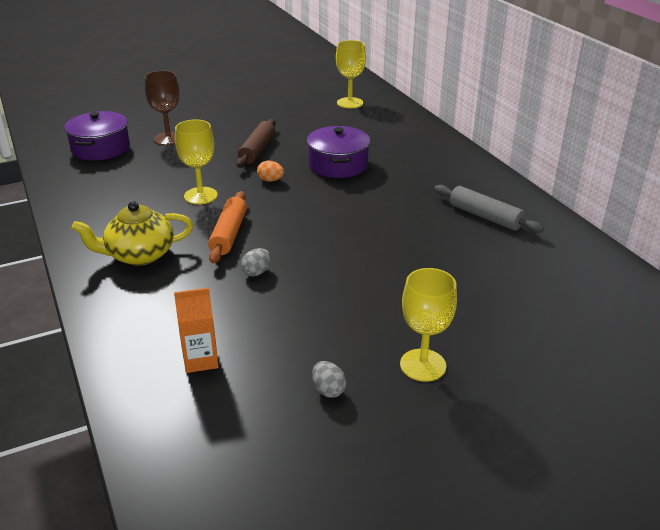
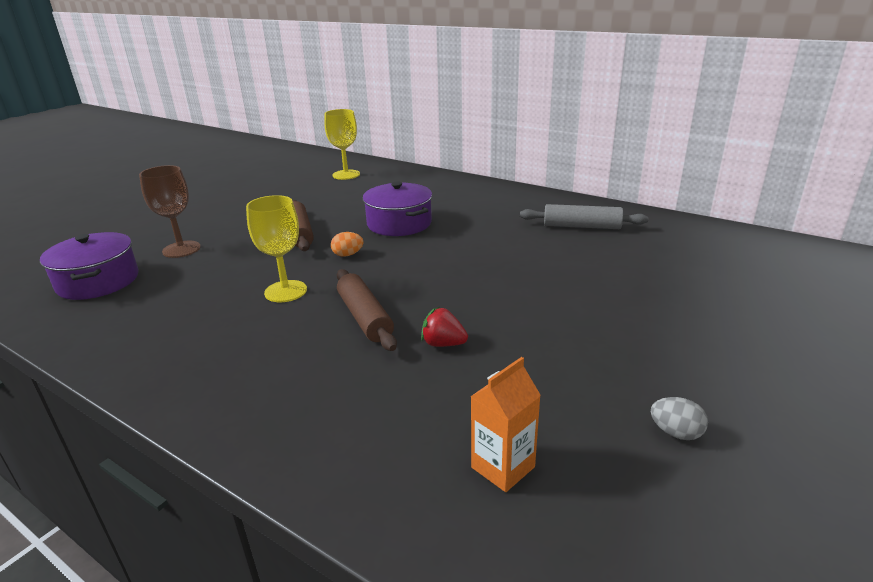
camera: 30 degrees left, 5 degrees down
yellow teapot [72,201,193,265] -> none
orange rolling pin [208,191,247,264] -> brown rolling pin [337,269,397,351]
grey egg [241,248,271,276] -> red strawberry [421,307,468,347]
yellow goblet [400,268,457,382] -> none

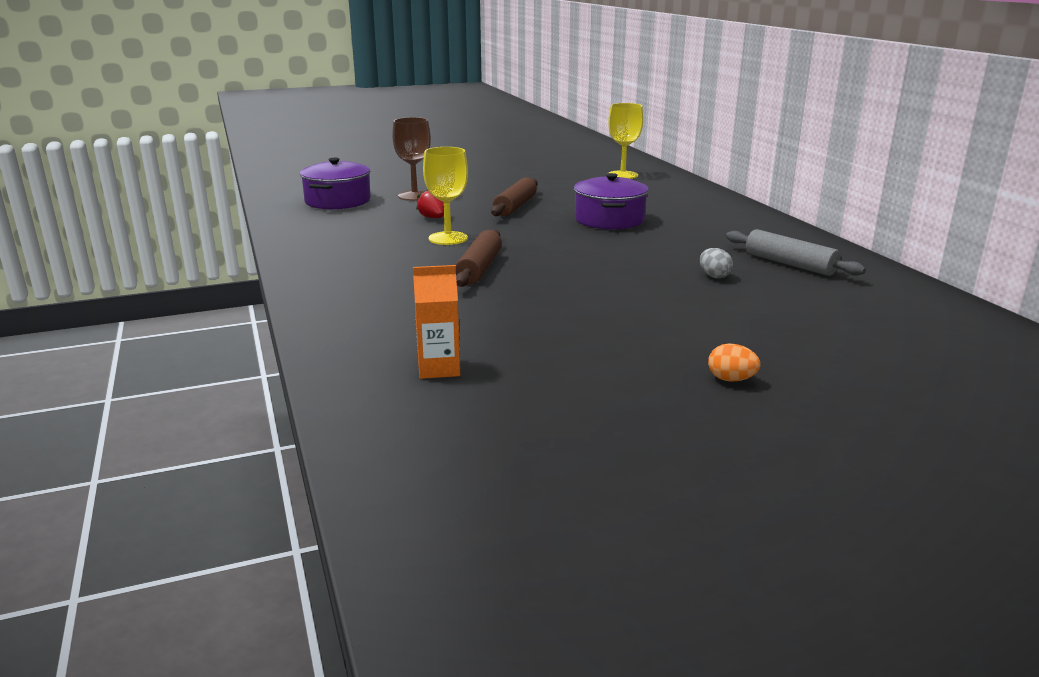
camera: 35 degrees right, 5 degrees down
orange egg [331,232,363,257] -> orange egg moved to [708,344,761,382]
red strawberry [421,307,468,347] -> red strawberry moved to [416,189,444,218]
grey egg [651,397,708,440] -> grey egg moved to [700,248,733,278]

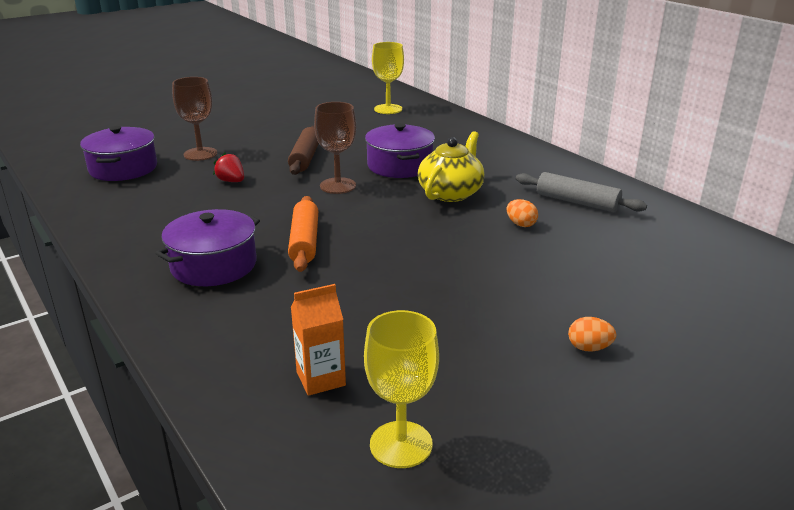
camera: 15 degrees left, 5 degrees up
yellow goblet [423,147,468,245] -> yellow goblet moved to [364,310,439,468]
brown rolling pin [456,229,502,287] -> orange rolling pin [288,196,318,272]
grey egg [700,248,733,278] -> orange egg [507,199,538,227]
none -> purple pot [155,209,260,286]
none -> brown goblet [314,102,356,194]
none -> yellow teapot [418,131,485,202]

